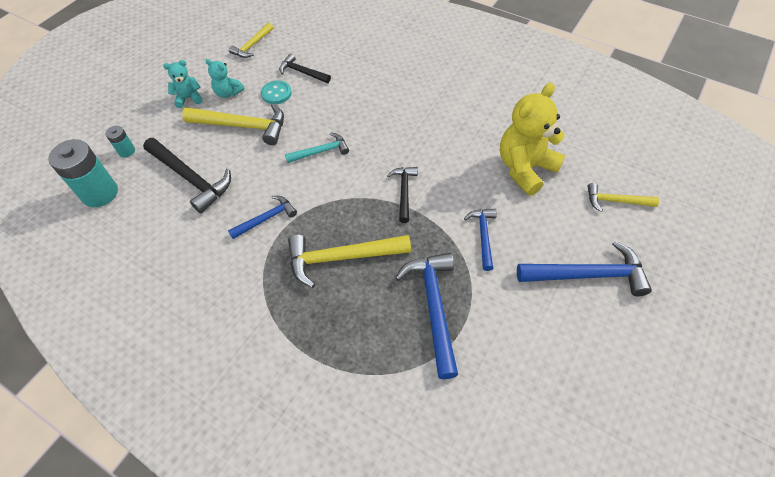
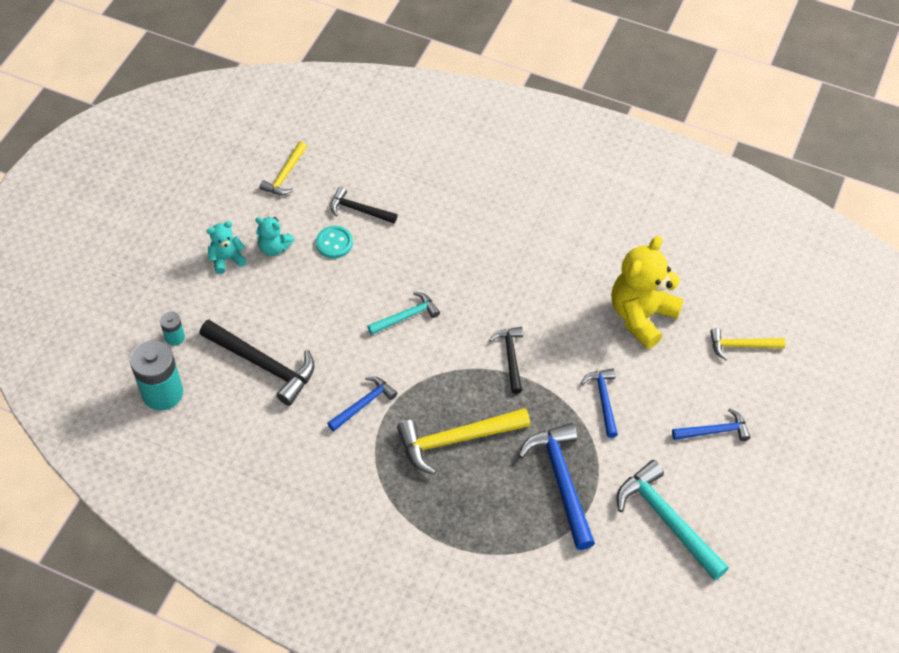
camera: 10 degrees left, 0 degrees up
yellow hammer [182,103,284,145] -> none
blue hammer [517,241,652,296] -> blue hammer [672,408,751,441], size x0.59
none -> turquoise hammer [617,460,729,581]

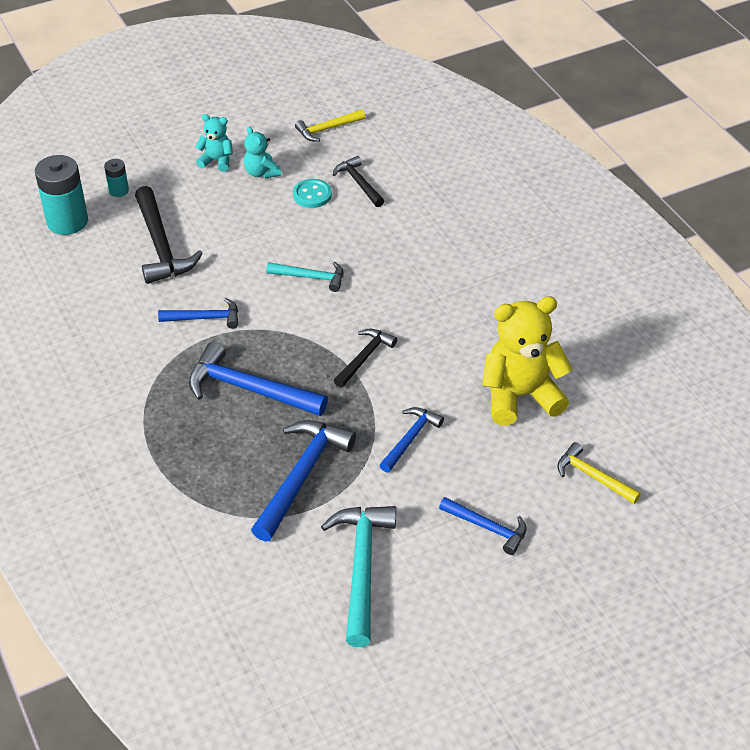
camera: 40 degrees right, 10 degrees down
yellow hammer [397,408,530,475] -> blue hammer [189,342,328,416]

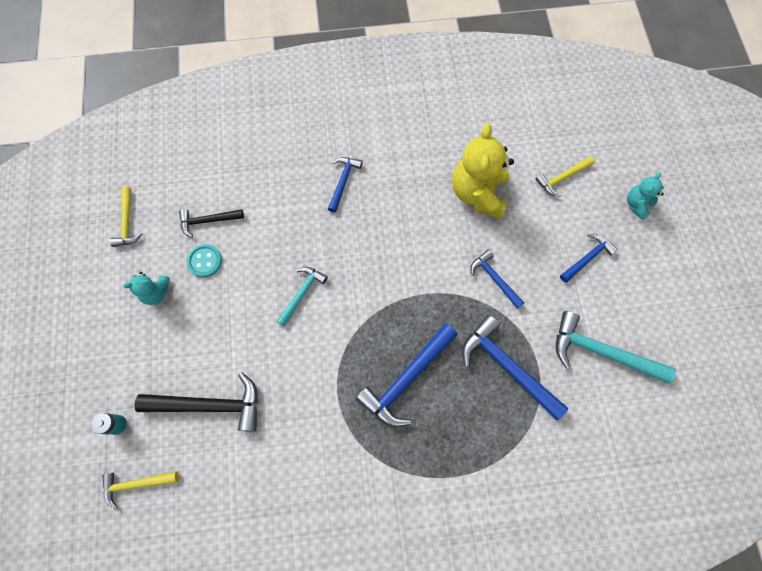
camera: 70 degrees left, 25 degrees up
turquoise battery [35,155,88,235] -> yellow hammer [102,471,179,509]
blue hammer [158,298,238,329] -> blue hammer moved to [328,157,363,213]
turquoise teddy bear [195,114,233,172] -> turquoise teddy bear moved to [627,172,664,220]
black hammer [334,329,397,388] -> none

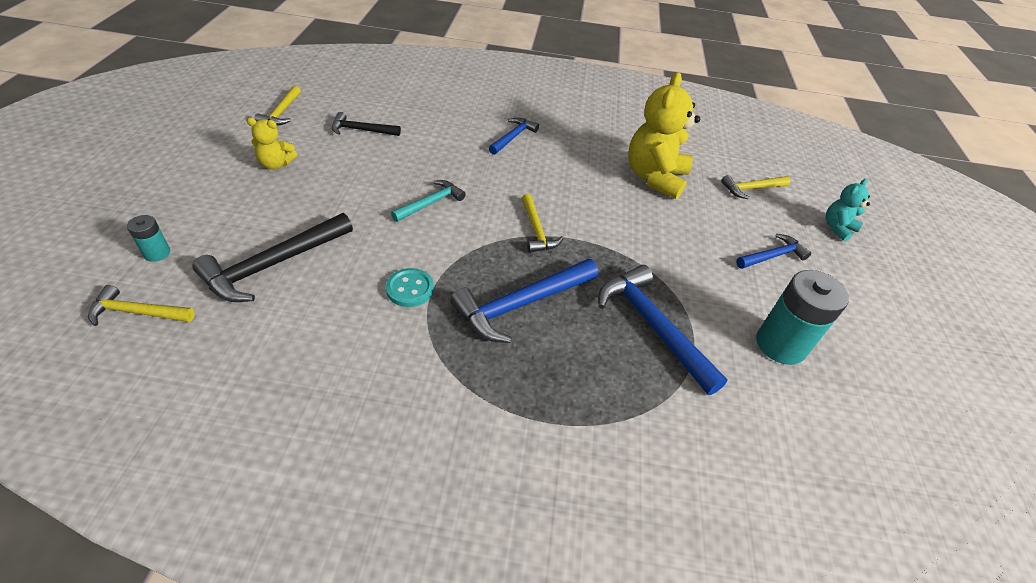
camera: 10 degrees right, 25 degrees down
turquoise teddy bear [123,272,170,305] -> yellow teddy bear [247,118,297,170]
black hammer [134,373,258,432] -> black hammer turned 120 degrees clockwise [192,213,353,302]
turquoise button [186,244,222,277] -> turquoise button moved to [386,268,434,307]
blue hammer [470,250,524,309] -> none
turquoise hammer [556,311,676,384] -> turquoise battery [756,270,849,365]
none -> yellow hammer [521,194,563,253]

